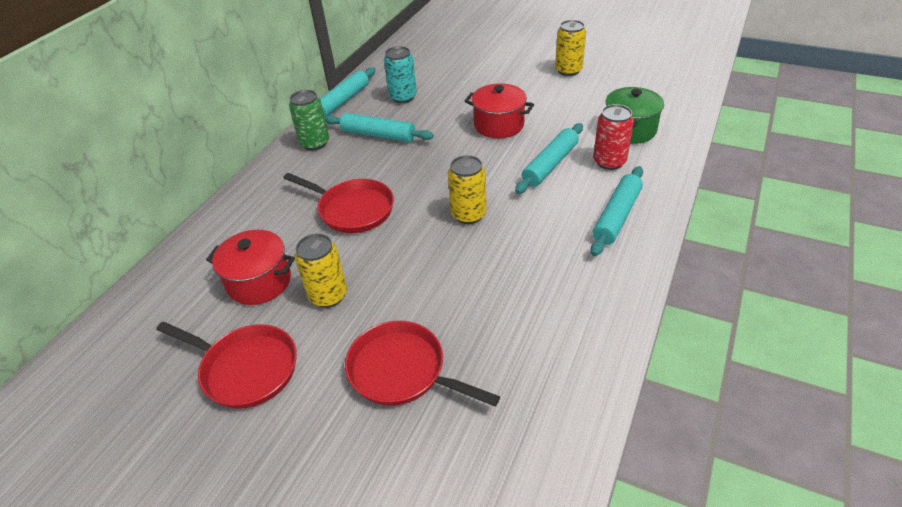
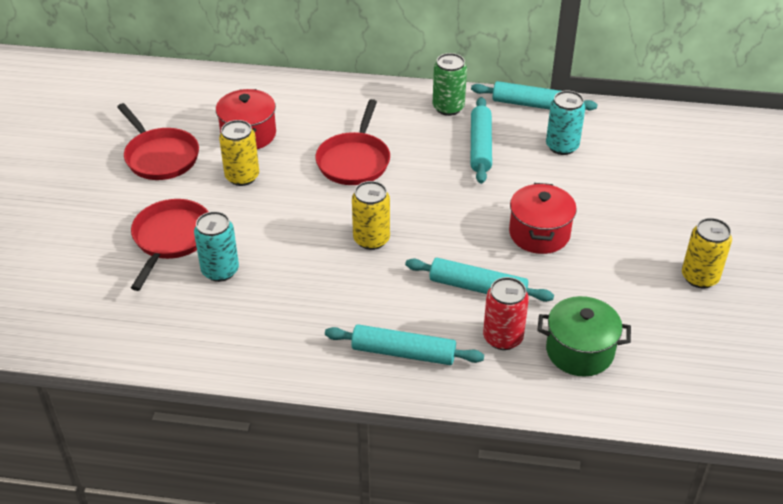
camera: 70 degrees right, 0 degrees up
red pan [156,322,297,409] -> red pan turned 45 degrees counterclockwise [117,103,199,180]
none -> turquoise can [194,211,239,282]

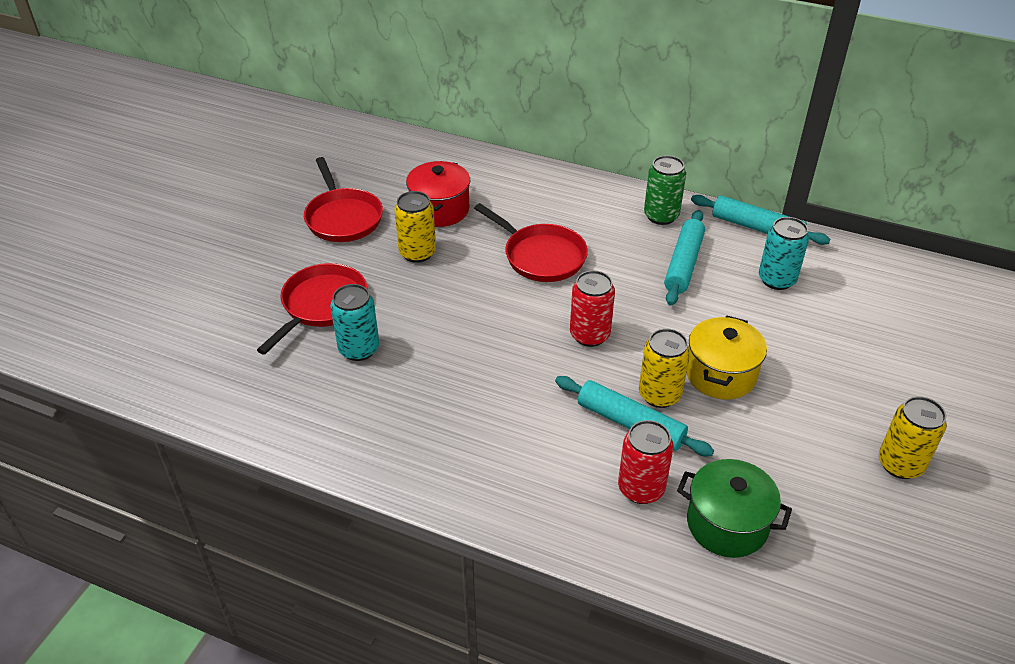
camera: 15 degrees right, 0 degrees up
red pan [315,99,390,185] -> red pan turned 75 degrees counterclockwise [474,203,588,282]
turquoise rolling pin [325,324,484,365] -> none
yellow can [352,181,390,250] -> yellow can moved to [639,328,690,408]
red pot [509,183,577,254] -> yellow pot [687,316,767,400]
none -> red can [570,270,615,347]

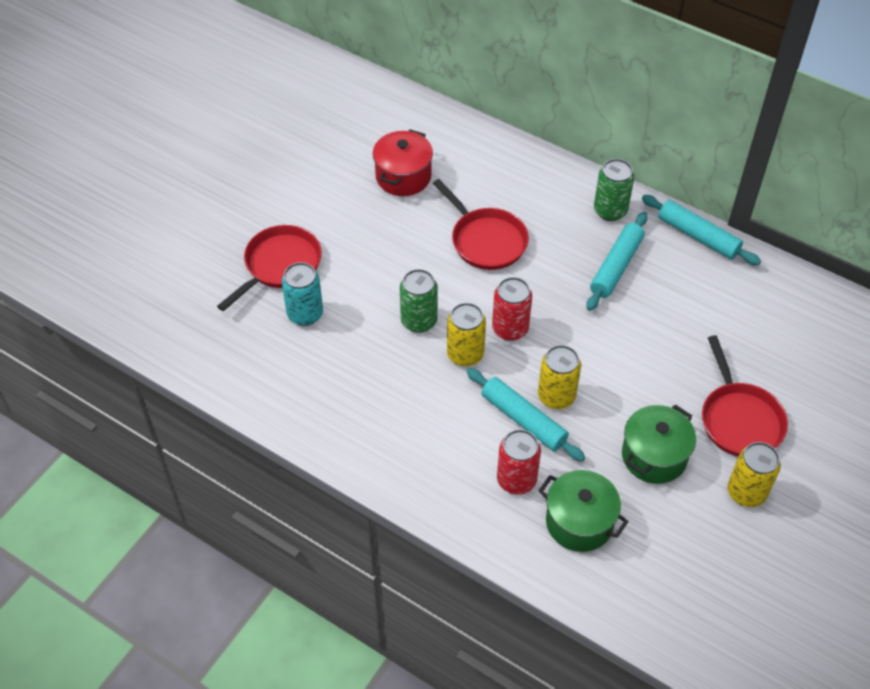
camera: 10 degrees right, 10 degrees up
red pan [304,157,383,242] -> red pan moved to [702,335,788,456]
yellow can [394,191,436,263] -> yellow can moved to [447,303,486,367]
yellow pot [687,316,767,400] -> none
turquoise can [759,217,809,290] -> none
none -> green can [400,269,438,333]
none -> green pot [622,404,696,484]

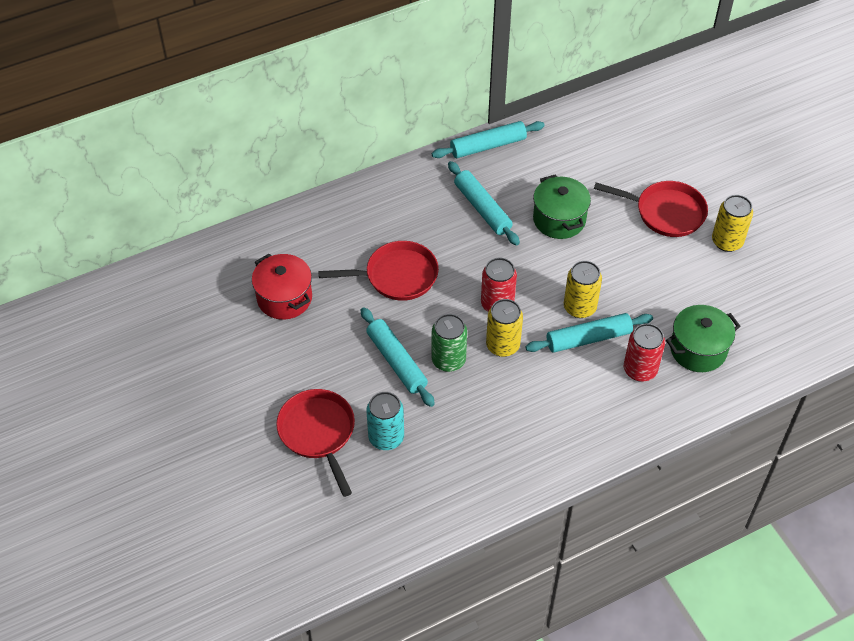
camera: 60 degrees left, 0 degrees up
green can [594,159,634,221] -> none
green pot [622,404,696,484] -> green pot moved to [533,175,591,239]
none -> turquoise rolling pin [361,307,435,407]

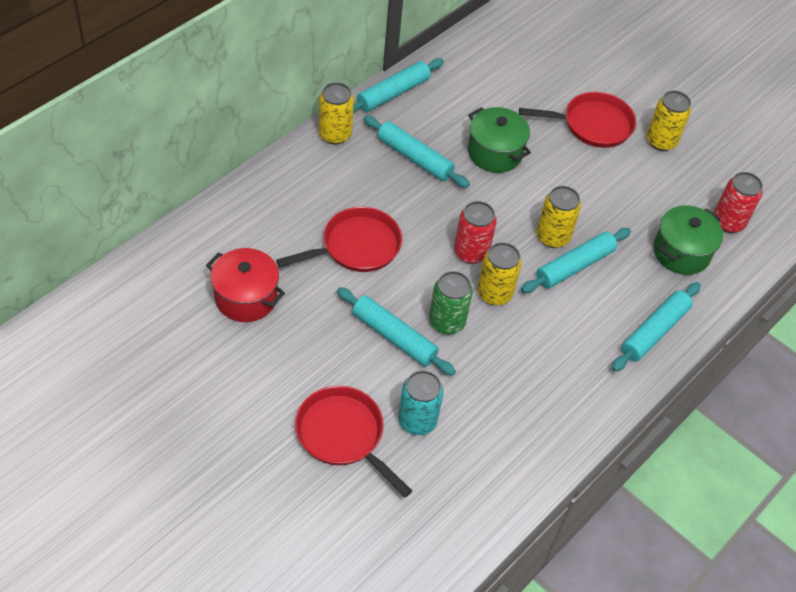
camera: 25 degrees left, 0 degrees up
red can [624,323,665,382] -> red can moved to [714,172,763,233]
none -> yellow can [318,82,354,144]
none -> turquoise rolling pin [612,282,701,372]

